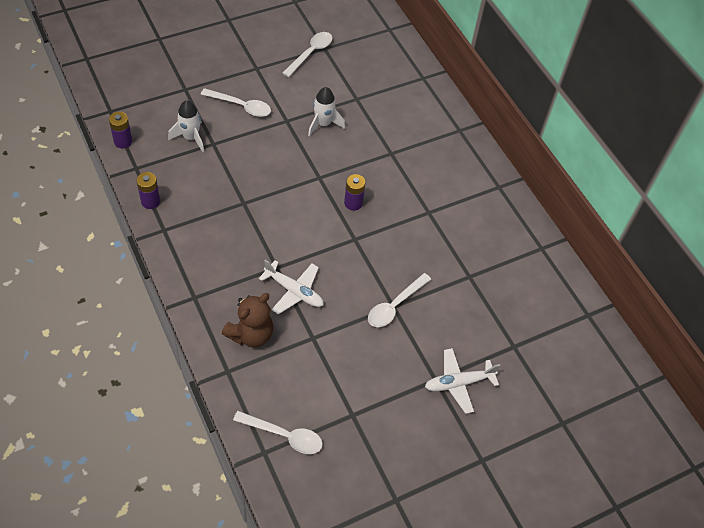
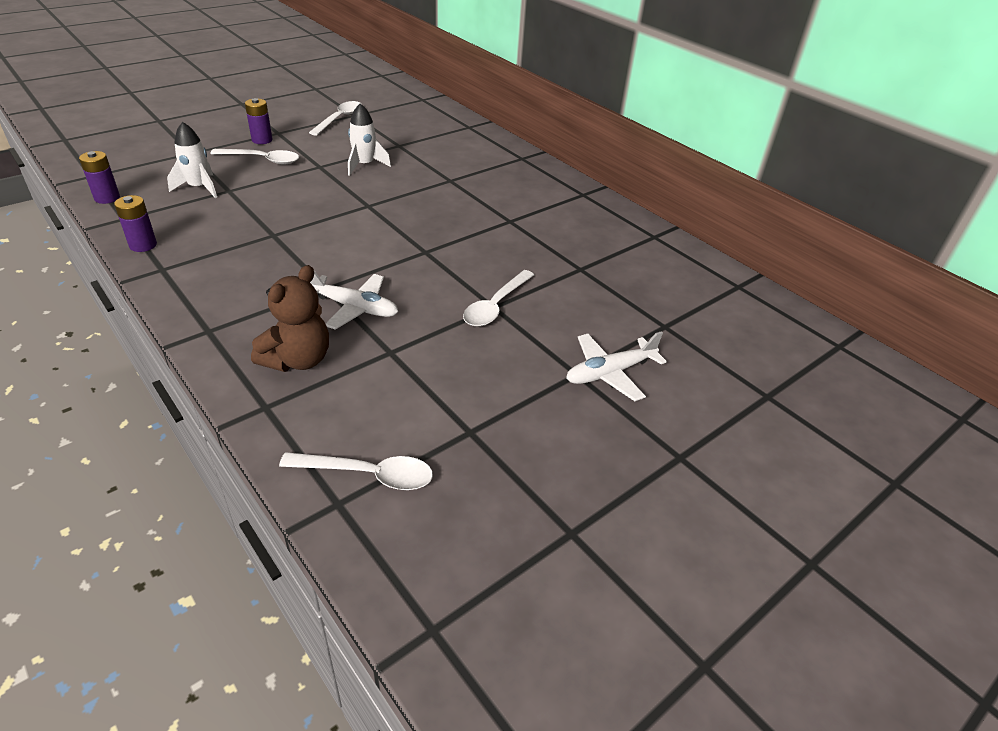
camera: 10 degrees left, 15 degrees down
purple battery [344,174,365,211] -> purple battery moved to [245,98,273,144]

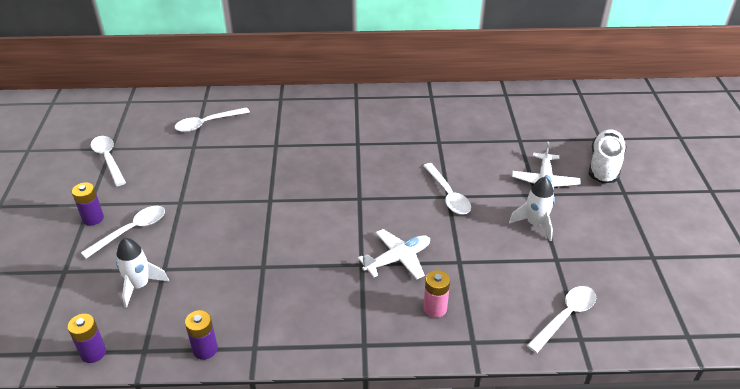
camera: 50 degrees left, 0 degrees up
brown teddy bear [251,265,329,372] -> pink battery [424,270,450,318]
white rocket [348,103,391,176] -> white rocket moved to [509,177,555,241]
none -> white spoon [175,107,250,132]
none -> white shoe [589,129,627,183]

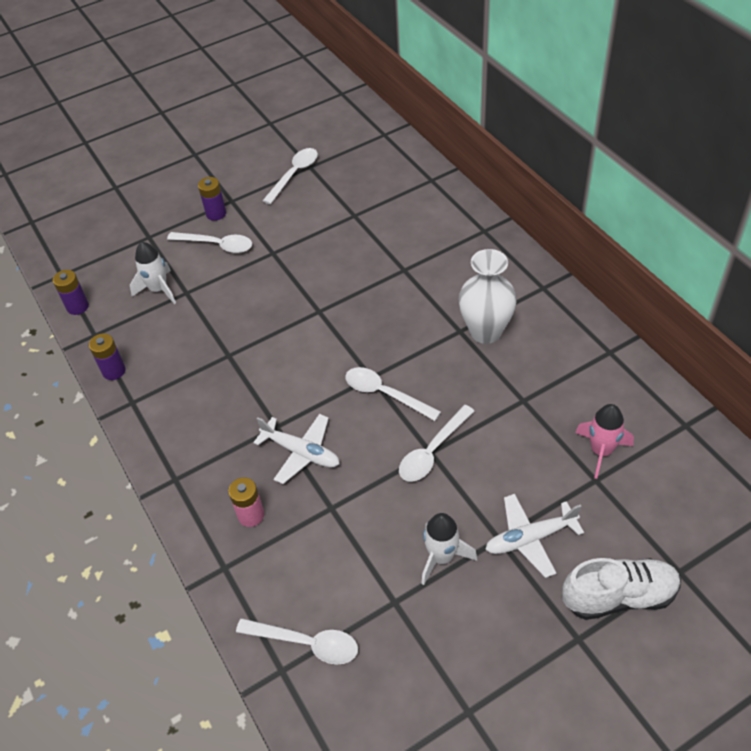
camera: 65 degrees right, 10 degrees up
white spoon [175,107,250,132] -> white spoon moved to [345,367,441,421]
none -> white vase [459,249,517,344]
none -> pink rocket [575,404,634,479]

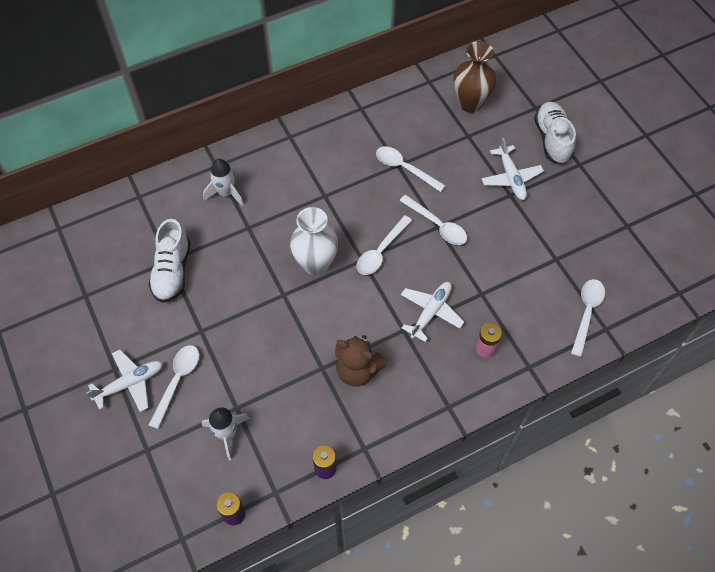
camera: 90 degrees left, 10 degrees up
purple battery [198,177,226,221] -> white plane [86,350,163,412]
white spoon [263,148,318,204] -> white spoon moved to [376,147,446,192]
white rocket [421,513,477,585] -> white rocket moved to [203,159,244,206]
white vase [459,249,517,344] -> white vase moved to [290,207,338,275]
pink rocket [575,404,634,479] -> none
none -> white shoe [148,219,190,303]
none -> brown teddy bear [335,335,387,387]
none -> brown vase [454,41,497,113]

